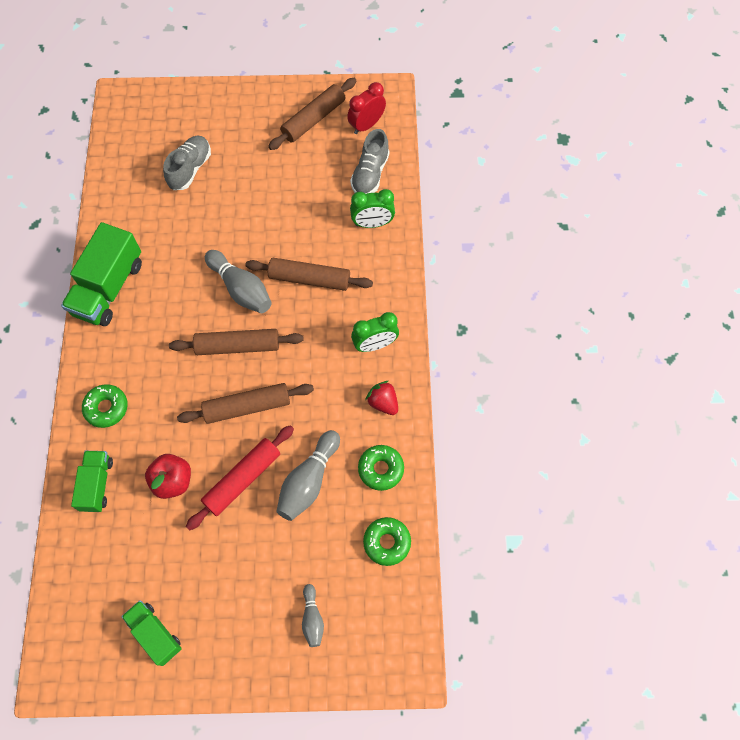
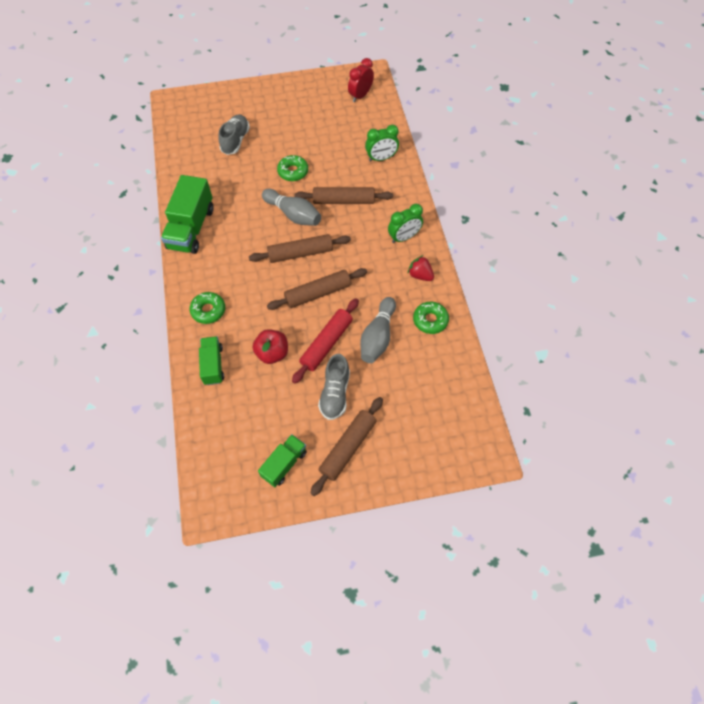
camera: 10 degrees left, 5 degrees down
green truck [121,600,182,666] -> green truck turned 90 degrees clockwise [258,434,307,487]
brown rolling pin [268,78,356,150] -> brown rolling pin moved to [310,397,383,496]
grey bowling pin [302,584,324,647] -> none
grey shoe [350,129,389,194] -> grey shoe moved to [318,354,350,420]
green donut [363,517,411,566] -> green donut moved to [277,155,308,181]

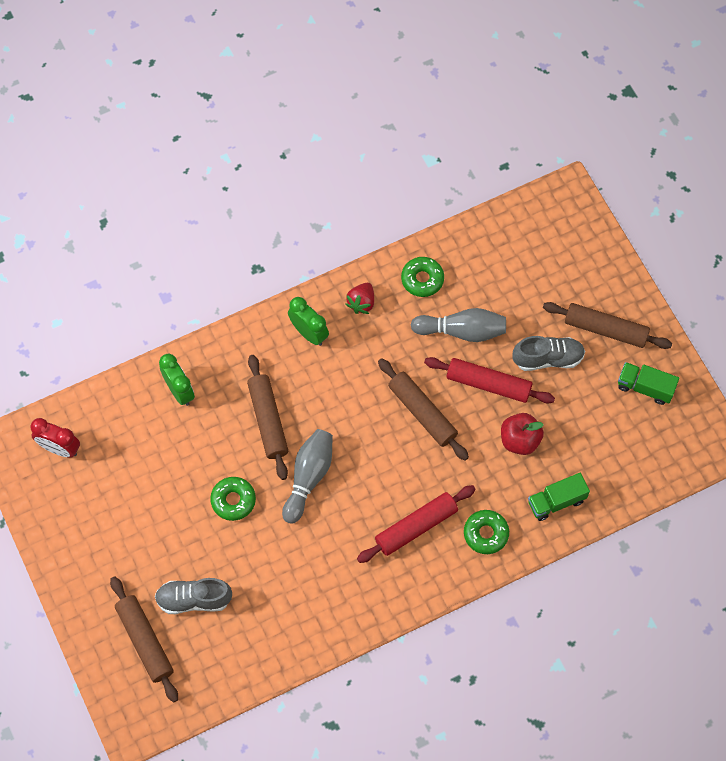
camera: 105 degrees left, 5 degrees up
green truck [161,175,214,254] -> none
brown rolling pin [249,234,351,263] -> brown rolling pin moved to [110,576,178,703]
none -> red rolling pin [357,485,476,563]

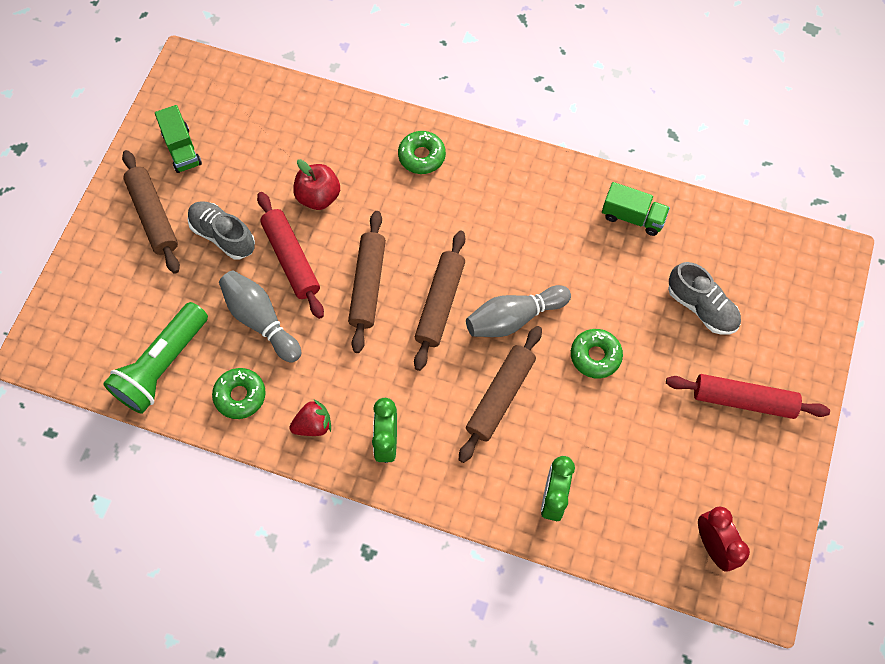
camera: 135 degrees left, 0 degrees up
brown rolling pin [110,576,178,703] -> brown rolling pin moved to [414,230,465,371]
red rolling pin [357,485,476,563] -> red rolling pin moved to [666,374,830,419]
green truck [528,473,590,521] -> green truck moved to [602,182,670,236]
none -> green flashlight [103,302,208,414]

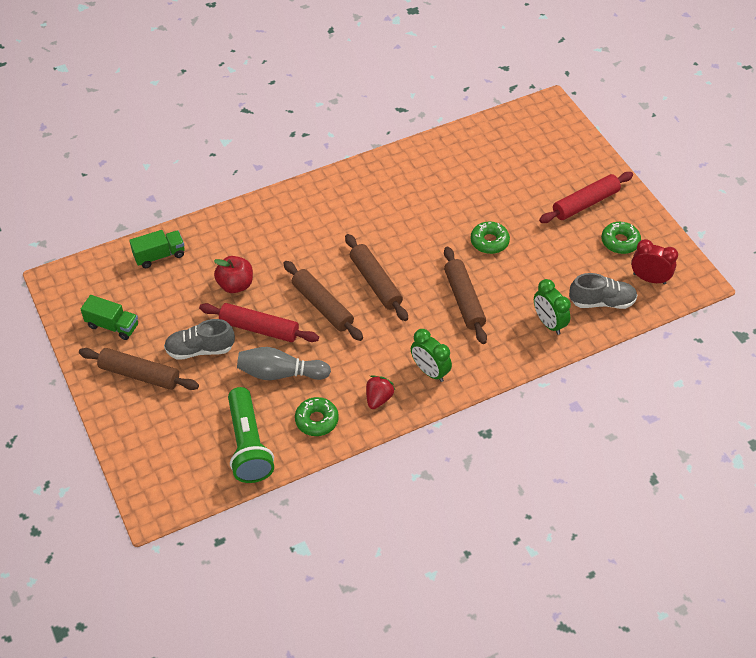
camera: 45 degrees left, 15 degrees down
green donut [398,131,446,174] -> green donut moved to [601,222,641,254]
grey bowling pin [466,285,571,337] -> none
green truck [602,182,670,236] -> green truck moved to [129,230,185,268]
grey shoe [668,262,741,335] -> grey shoe moved to [569,273,638,309]

